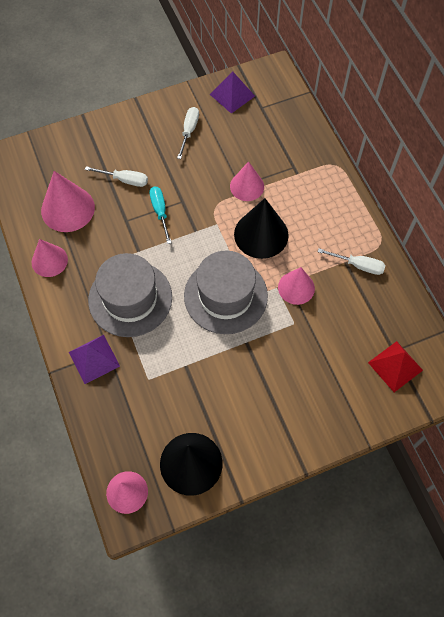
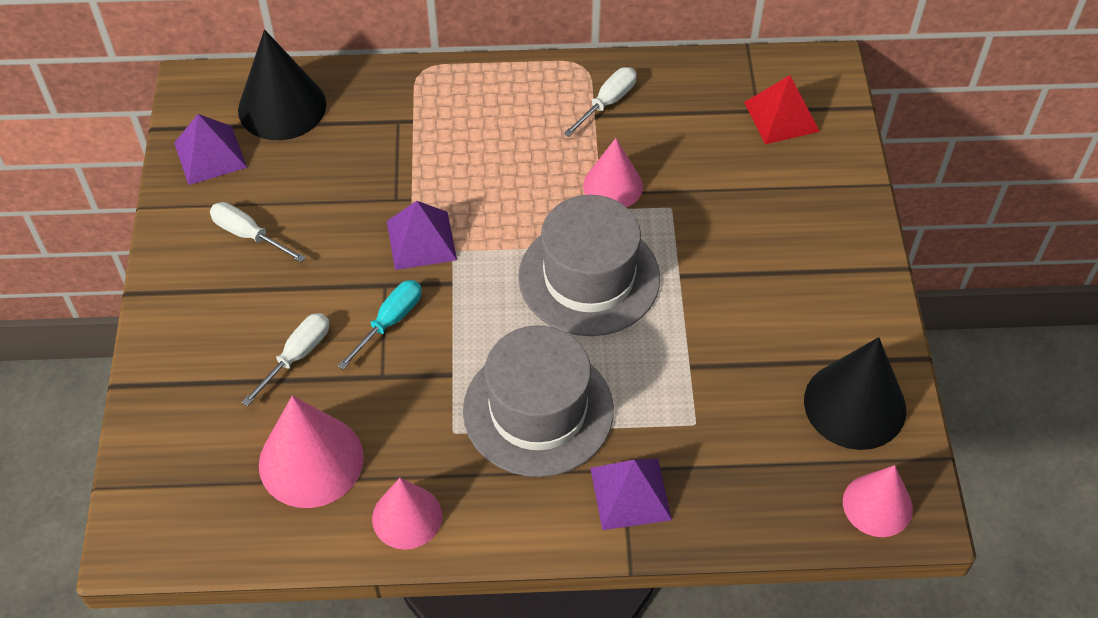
camera: 70 degrees left, 10 degrees down
turquoise screwdriver [149,186,171,244] -> turquoise screwdriver turned 120 degrees clockwise [337,280,422,370]
pink cone [230,161,264,201] -> none
black cone [234,198,289,259] -> black cone moved to [238,29,326,140]
none -> purple pyramid [387,201,457,270]

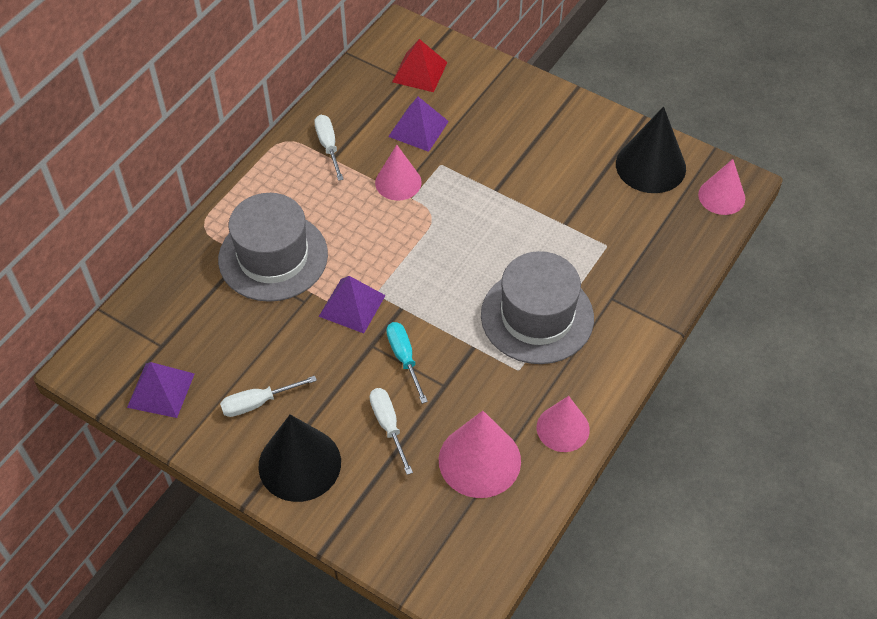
camera: 55 degrees left, 0 degrees up
black cone [238,29,326,140] -> black cone moved to [258,415,341,502]
grey hat [518,195,660,336] -> grey hat moved to [218,193,328,302]
purple pyramid [590,458,672,530] -> purple pyramid moved to [388,97,449,152]

